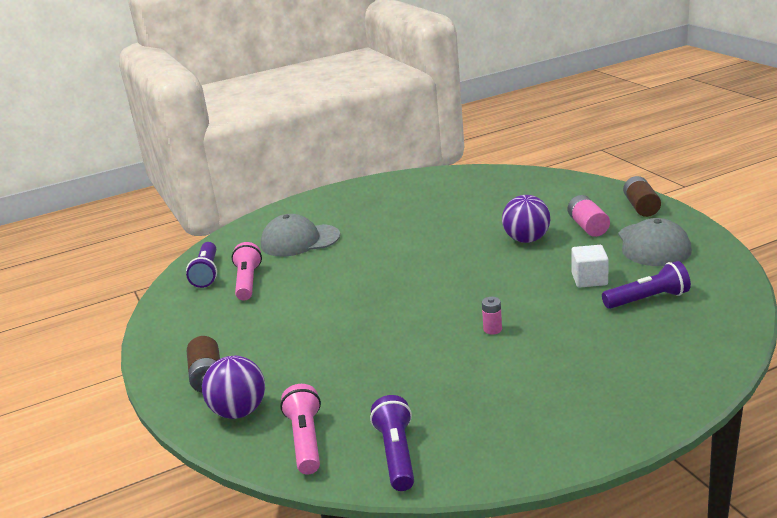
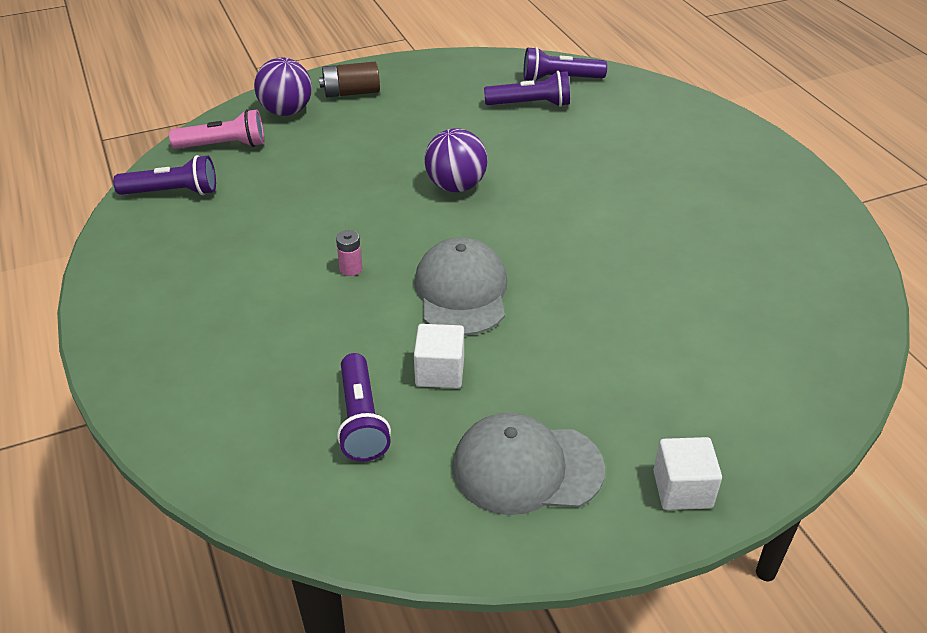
camera: 90 degrees right, 15 degrees up
pink flashlight [232,242,262,301] -> purple flashlight [484,71,570,107]
grey cap [261,214,340,257] -> grey cap moved to [414,237,507,336]
purple ball [502,195,550,243] -> purple ball moved to [424,128,488,192]
pink battery [568,195,610,237] -> none
brown battery [623,176,661,217] -> white cube [653,437,722,510]

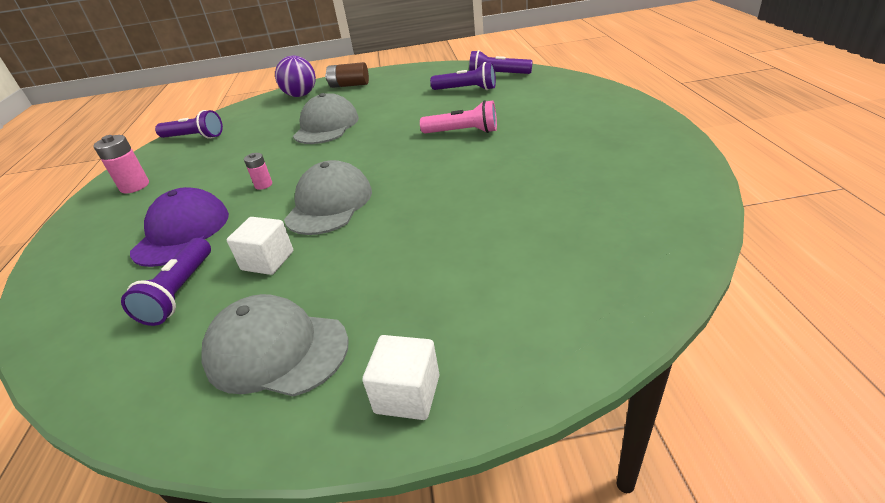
camera: 20 degrees right, 5 degrees down
pink flashlight [169,109,264,149] -> pink flashlight moved to [420,100,497,133]
purple ball [424,128,488,192] -> none
none -> pink battery [93,135,149,194]
none -> purple cap [130,187,229,267]
none -> grey cap [293,93,359,144]

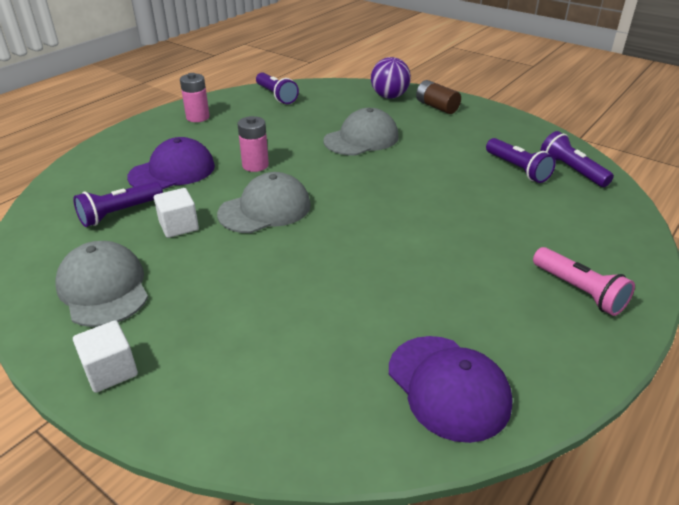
camera: 40 degrees right, 0 degrees up
pink battery [244,153,272,190] -> pink battery [238,116,269,172], size x1.67
pink flashlight [420,100,497,133] -> pink flashlight moved to [533,247,635,316]
none -> purple cap [389,336,513,443]

